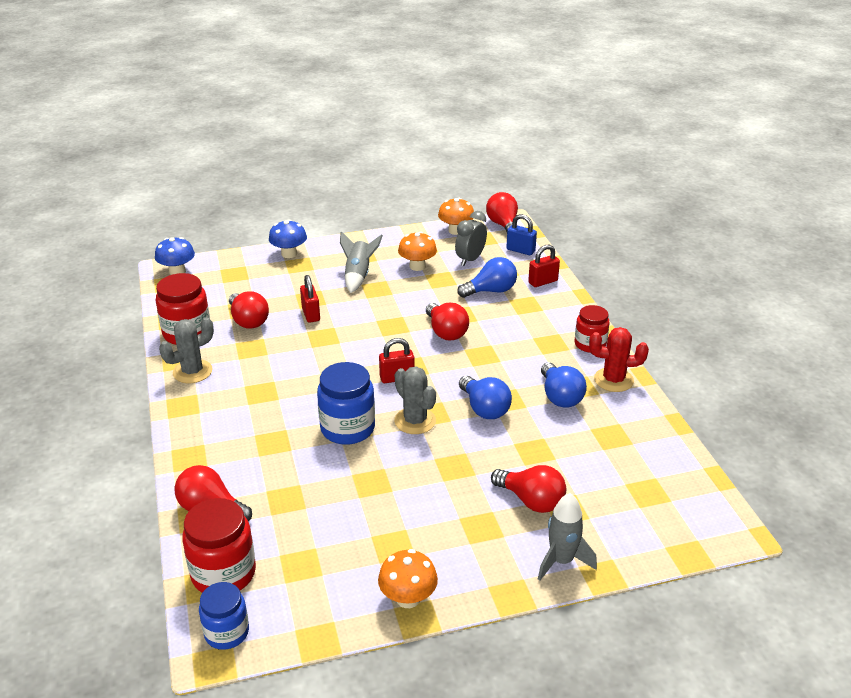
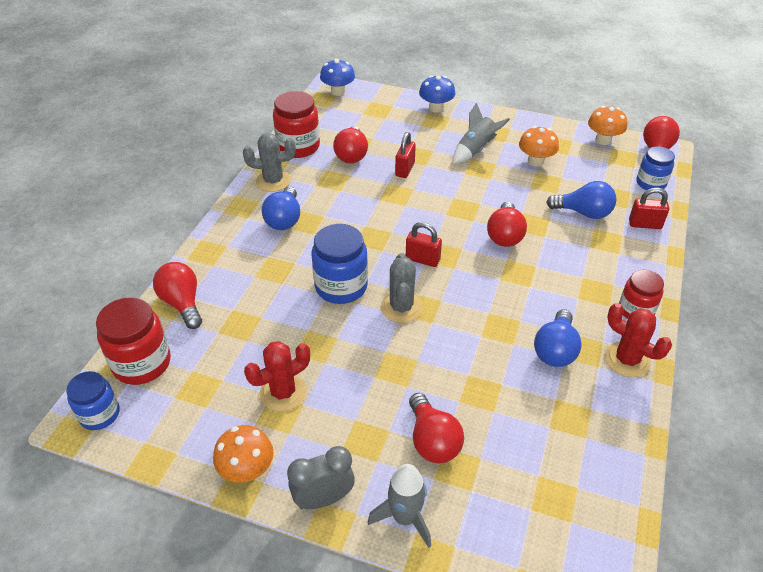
camera: 35 degrees right, 10 degrees up
grey clock [455,211,487,266] -> grey clock moved to [287,446,355,509]
blue light bulb [459,376,512,419] -> blue light bulb moved to [262,187,300,230]
blue padlock [506,214,537,255] -> blue jar [636,146,675,190]
none -> red cactus [244,341,310,411]

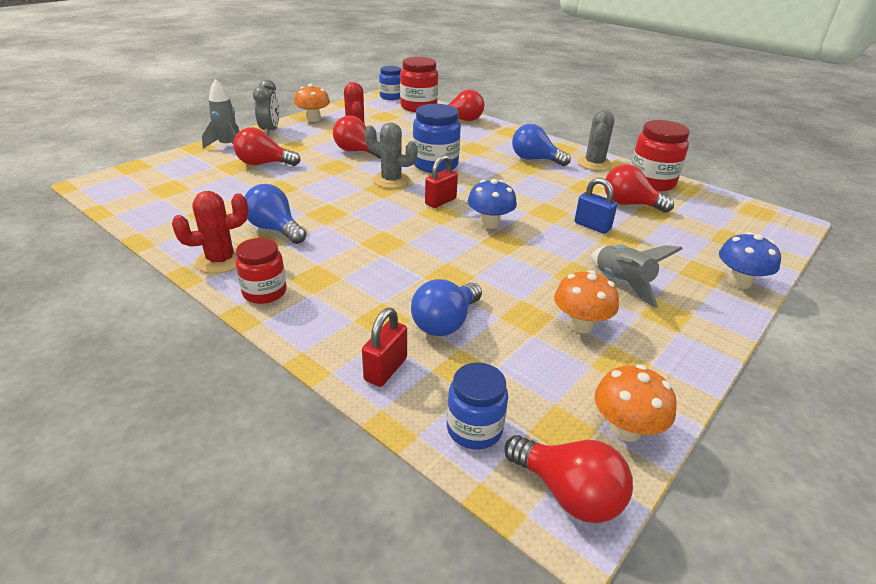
camera: 110 degrees right, 10 degrees down
blue mushroom [320,59,355,96] -> blue mushroom moved to [467,179,517,229]
red padlock [395,132,416,178] -> blue padlock [574,178,618,234]
red light bulb [487,202,527,247] -> red light bulb moved to [333,116,381,159]

